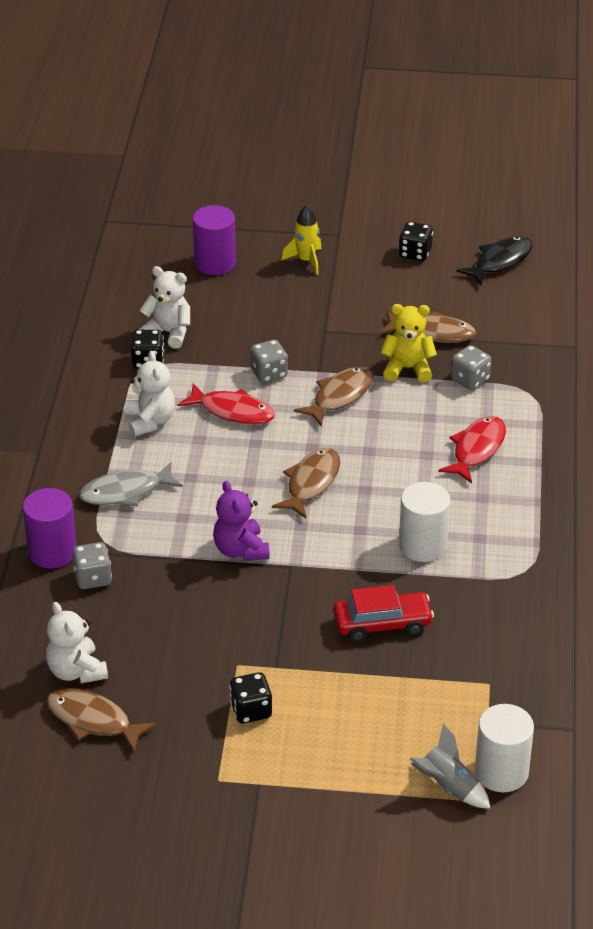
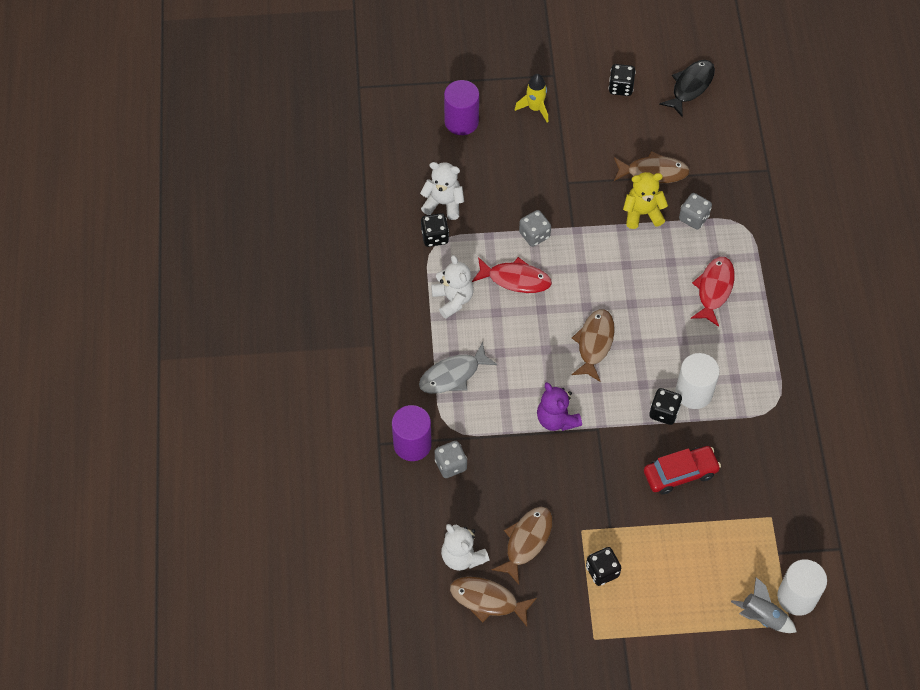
camera: 10 degrees left, 20 degrees up
brown fish [294,367,374,427] -> brown fish moved to [492,507,553,584]
none -> black dice [649,388,682,425]

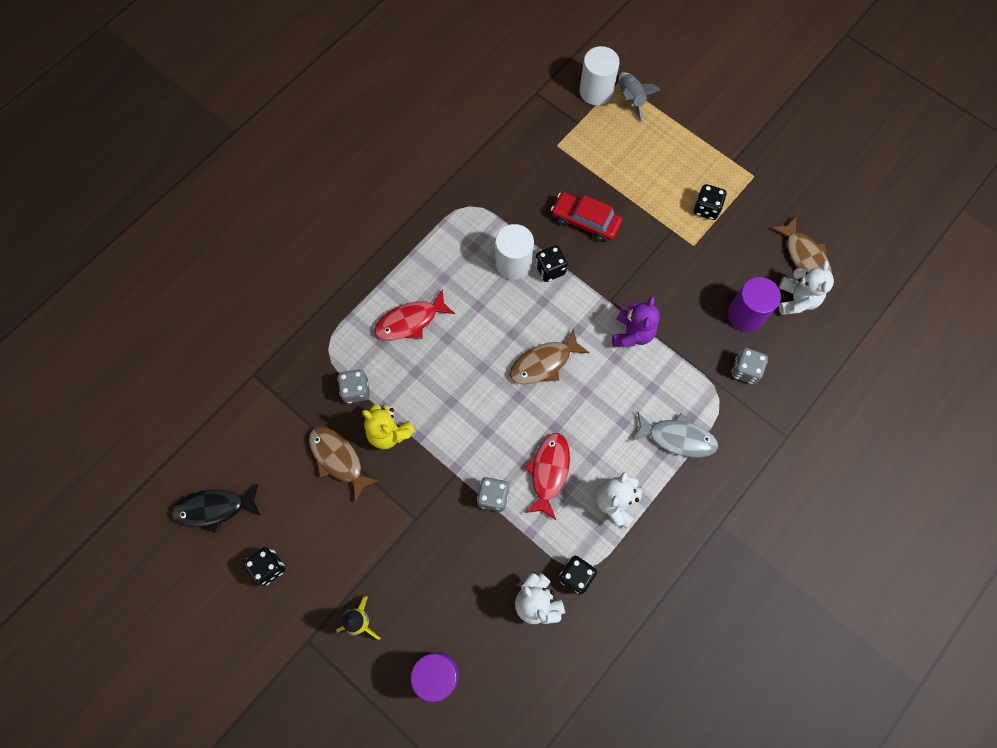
camera: 135 degrees left, 10 degrees up
purple cylinder [392,405,432,461] -> purple cylinder moved to [728,277,781,332]
red fish [472,257,552,293] -> red fish turned 45 degrees clockwise [524,433,570,520]
brown fish [492,507,553,584] -> none

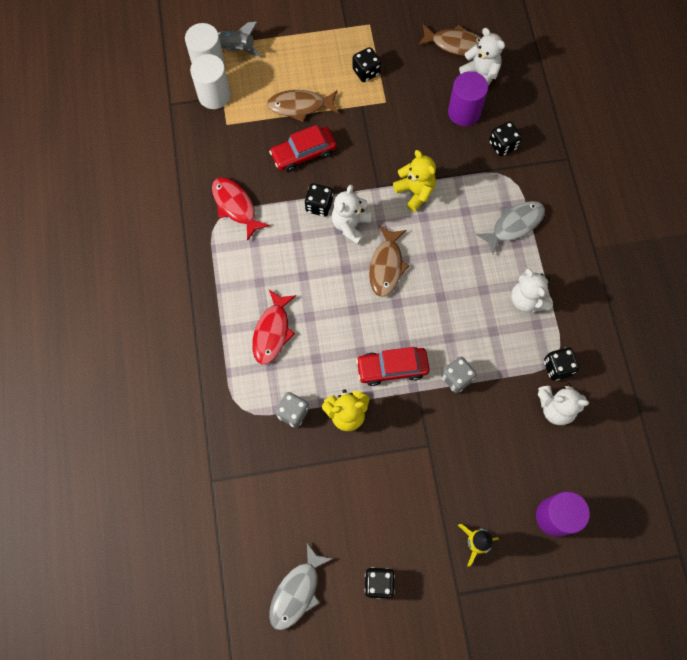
camera: 50 degrees left, 0 degrees up
black fish [171,484,260,533] -> grey fish [269,543,333,630]
brown fish [309,427,380,502] -> brown fish moved to [267,90,338,122]
white cylinder [495,224,534,280] -> white cylinder moved to [190,54,231,109]
red fish [524,433,570,520] -> red fish moved to [212,177,270,241]
purple teddy bear [612,296,660,347] -> yellow teddy bear [393,150,436,212]
grey dice [731,348,768,384] -> black dice [489,121,522,156]
none -> white teddy bear [332,185,372,245]
none -> red car [356,347,430,386]

